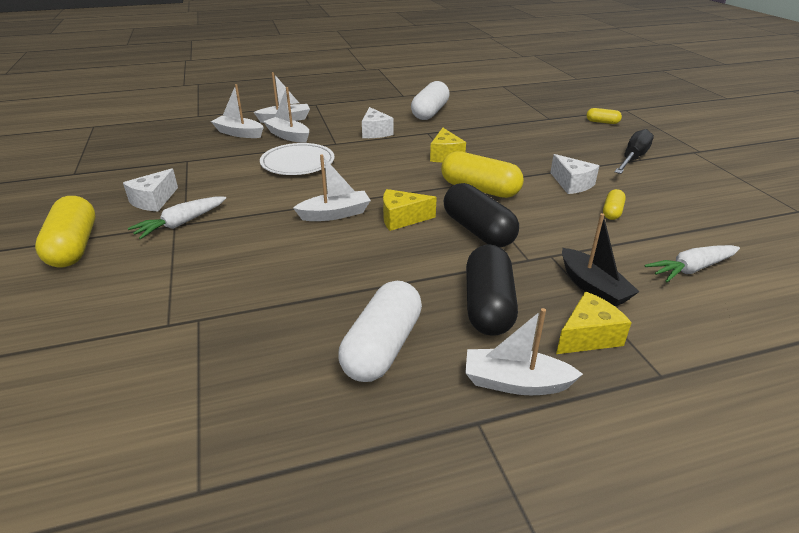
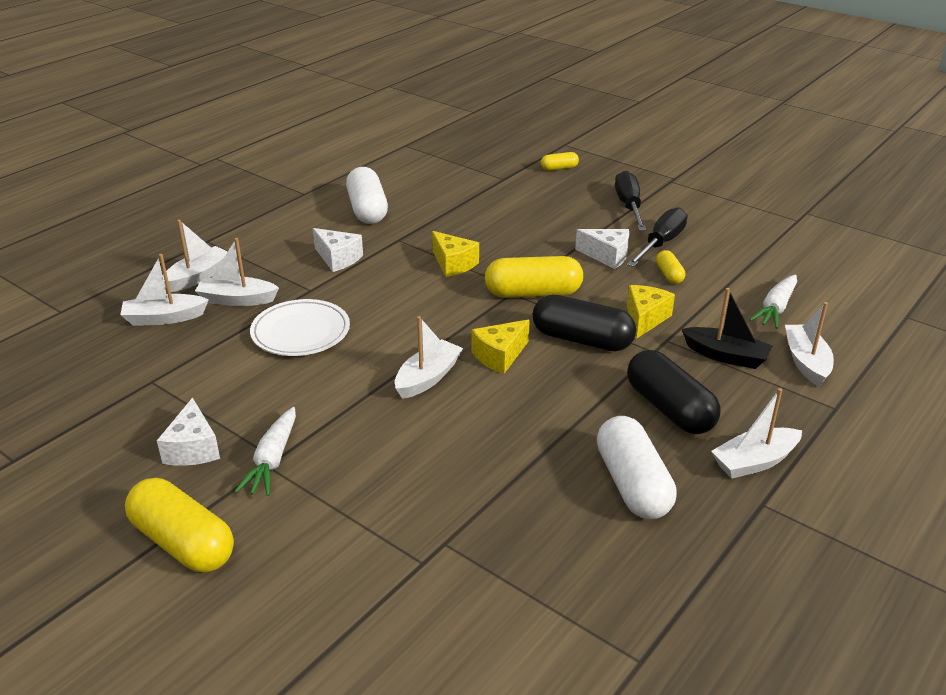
camera: 35 degrees left, 0 degrees up
yellow cheese [556,292,632,354] -> yellow cheese moved to [627,285,675,339]
none -> black screwdriver [627,207,688,267]
none -> white boat [785,302,834,387]

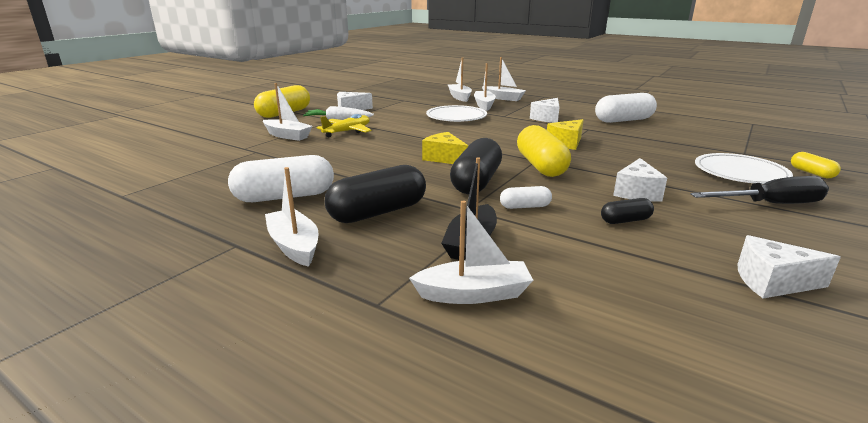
camera: 85 degrees right, 10 degrees down
white boat [395,316,463,399] -> white boat moved to [263,83,313,141]
black screwdriver [627,207,688,267] -> none
yellow cheese [627,285,675,339] -> white capsule [500,186,552,209]
yellow capsule [656,250,686,284] -> black capsule [601,198,654,224]
white carrot [749,275,797,329] -> none
none -> yellow plane [317,114,371,137]
none -> white plate [695,153,793,184]
none -> white cheese [738,235,841,298]

